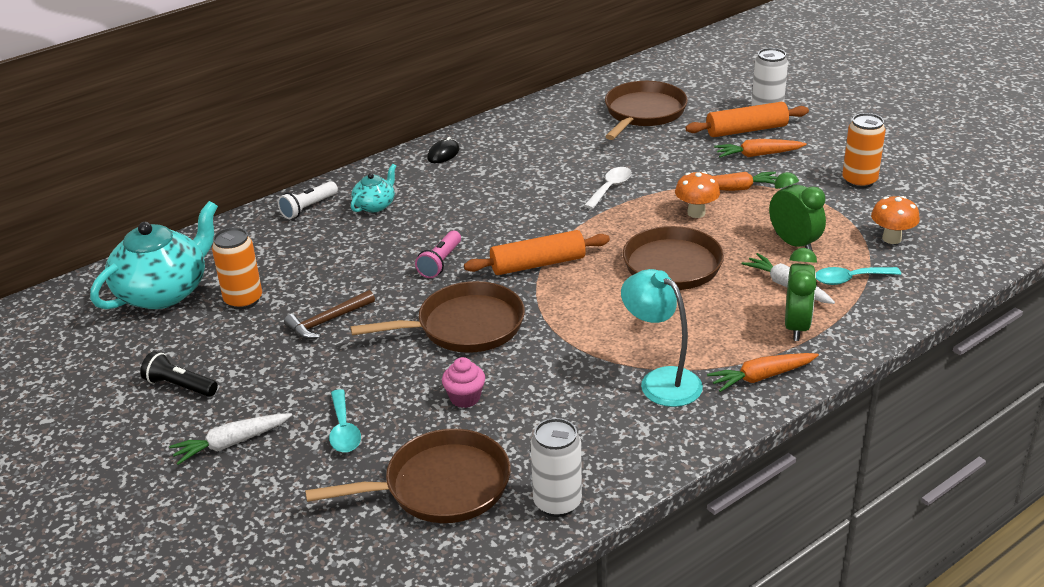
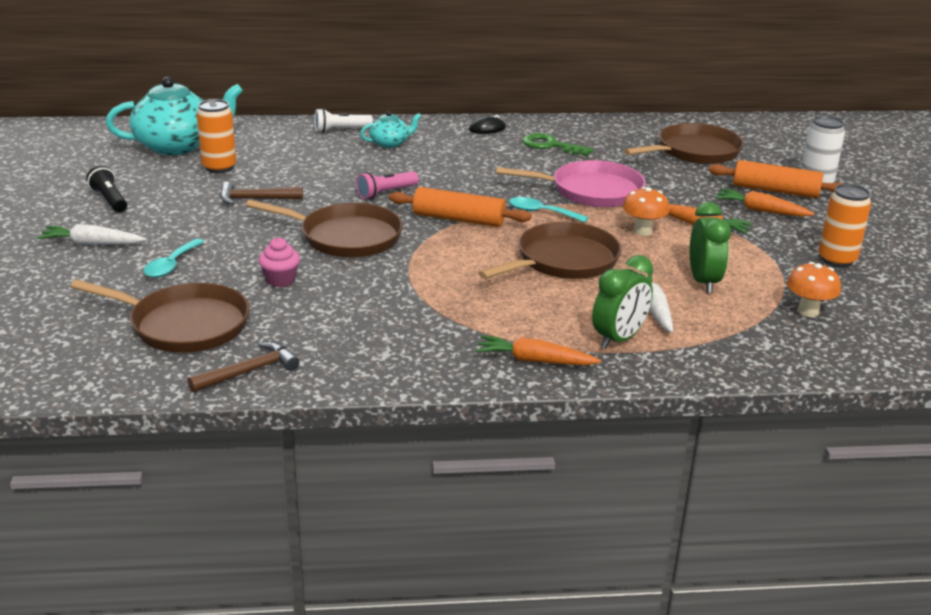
camera: 30 degrees right, 5 degrees down
white can [531,418,582,517] -> brown hammer [188,342,300,392]
white spoon [584,167,632,209] -> pink pan [496,160,646,207]
turquoise lamp [621,269,703,407] -> none
turquoise spoon [816,267,901,285] -> turquoise spoon moved to [509,197,588,223]
none -> green key [523,133,593,156]

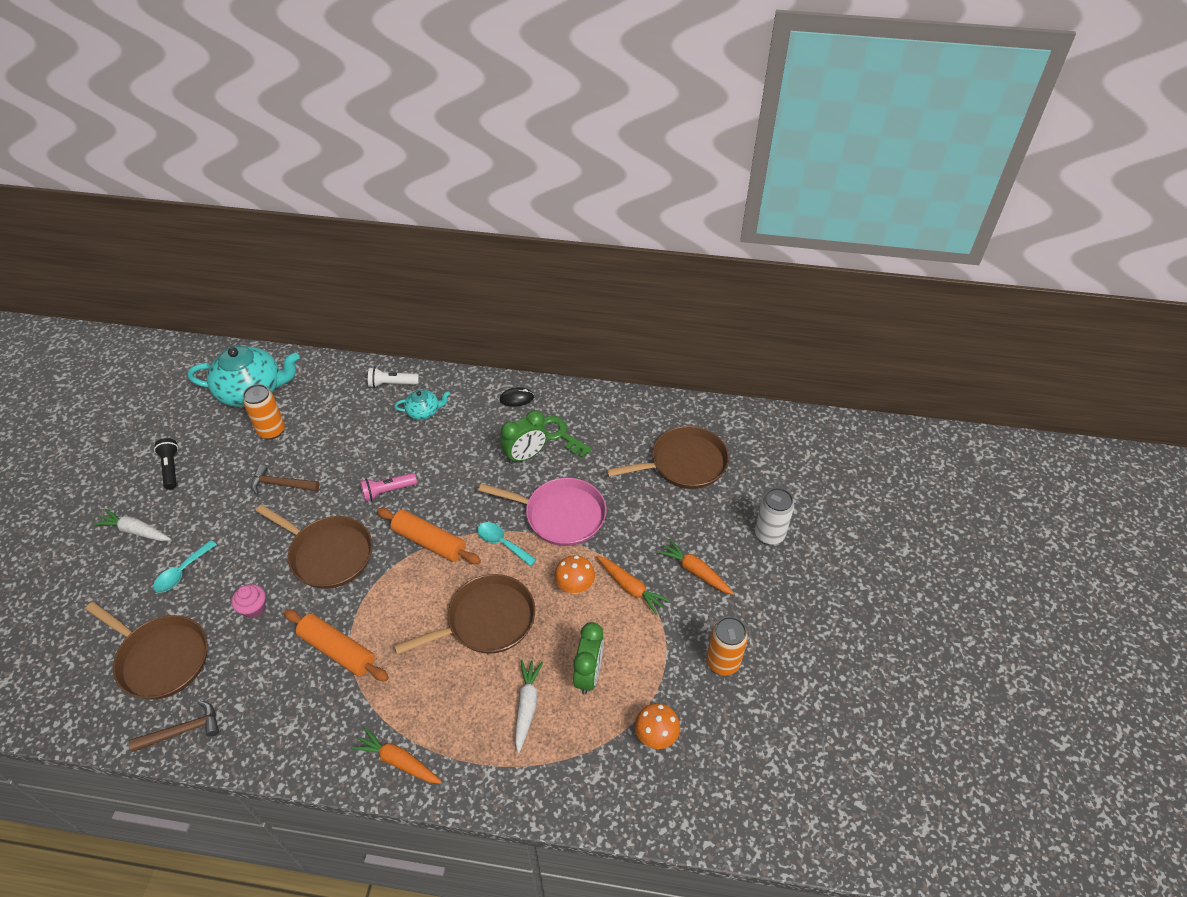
camera: 15 degrees right, 20 degrees up
green clock [592,255,653,349] -> green clock moved to [500,410,548,464]
orange rolling pin [709,160,844,198] -> orange rolling pin moved to [284,609,389,681]

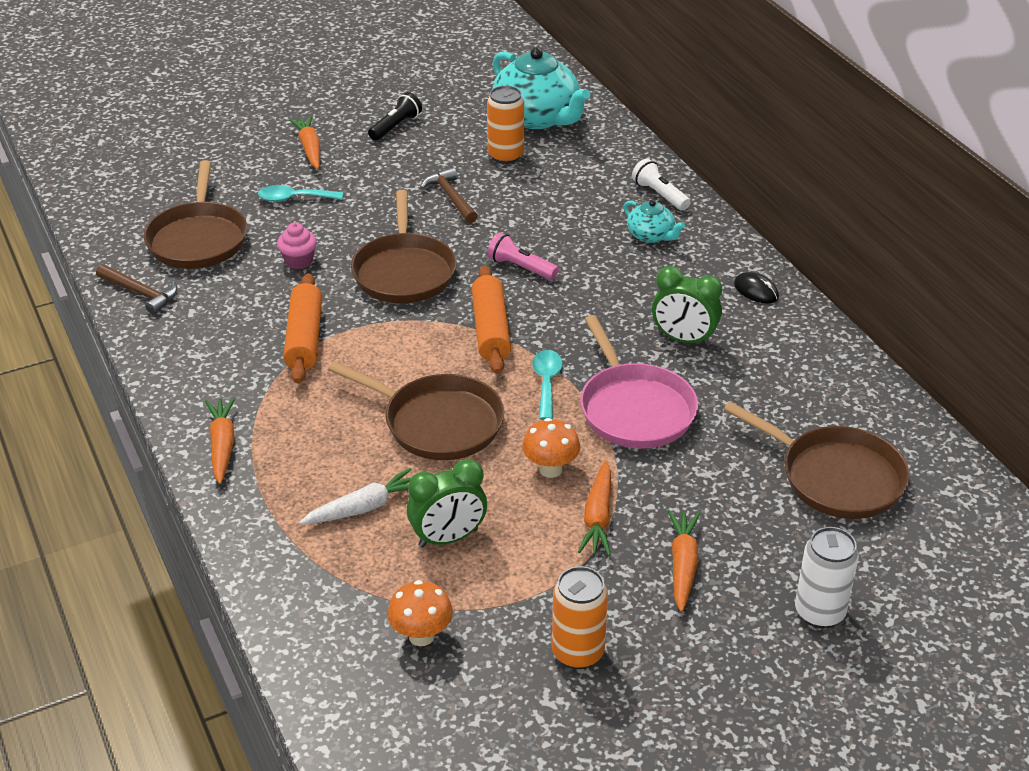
camera: 55 degrees right, 10 degrees down
white carrot [93,509,171,541] -> orange carrot [289,116,320,169]
green key [543,416,592,458] -> none

